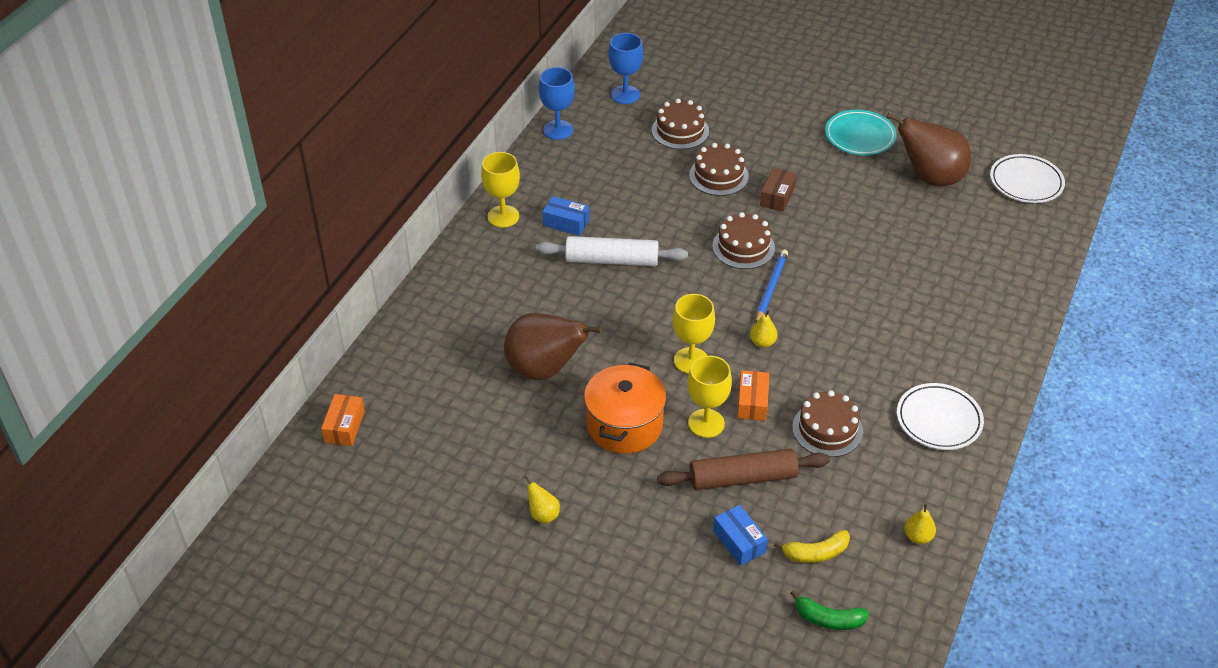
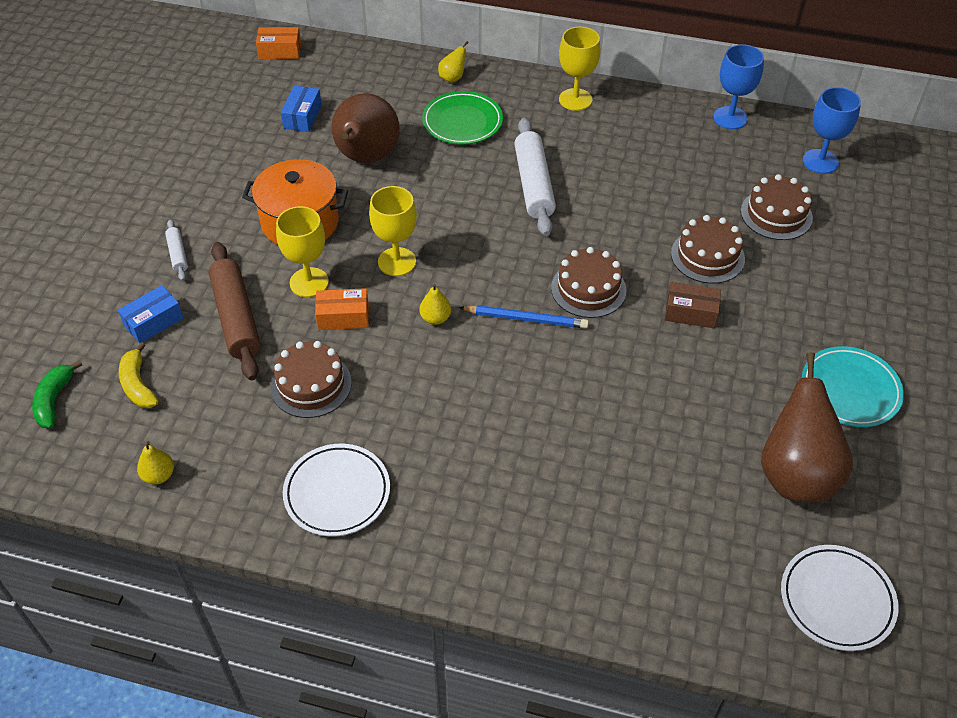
camera: 80 degrees right, 5 degrees up
yellow pear [524,476,560,524] -> yellow pear moved to [438,41,469,83]
blue box [543,196,590,236] -> blue box moved to [281,86,322,132]
none -> white rolling pin [165,219,188,281]
none -> green plate [422,91,503,145]

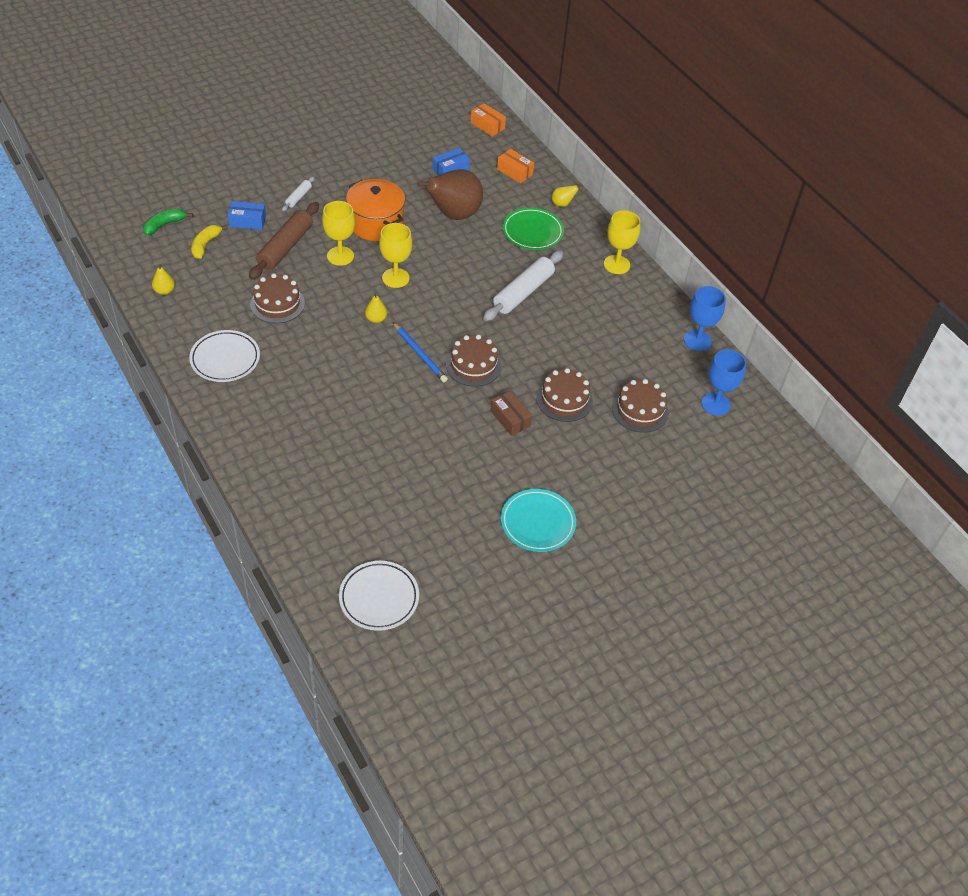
camera: 40 degrees right, 0 degrees up
orange box [315,288,369,330] -> orange box moved to [497,149,534,184]
brown pear [761,352,853,503] -> none

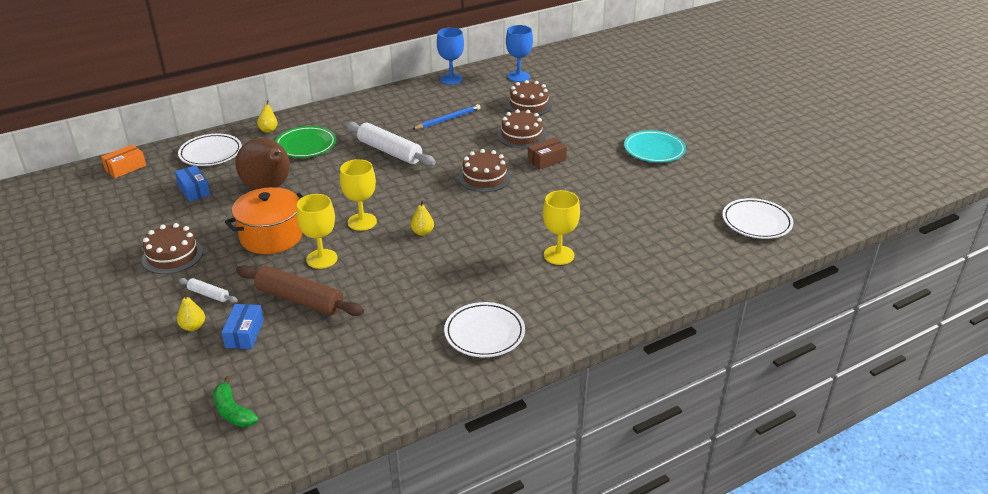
camera: 85 degrees left, 15 degrees down
yellow pear [152,264,175,295] -> yellow pear moved to [177,291,205,331]
yellow banana [191,225,228,259] -> none
brown cake [250,273,305,323] -> brown cake moved to [142,223,203,274]
blue pencil [393,322,448,382] -> blue pencil moved to [413,104,481,129]
orange box [497,149,534,184] -> white plate [178,133,242,166]
yellow goblet [604,211,640,274] -> yellow goblet moved to [543,190,580,265]

